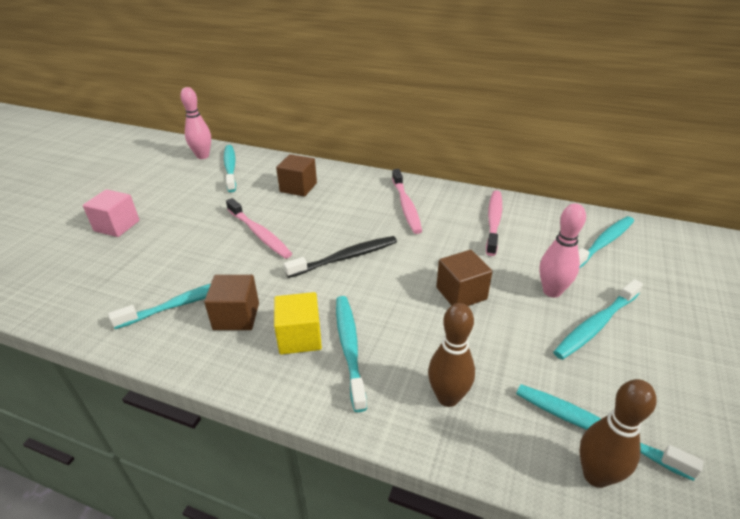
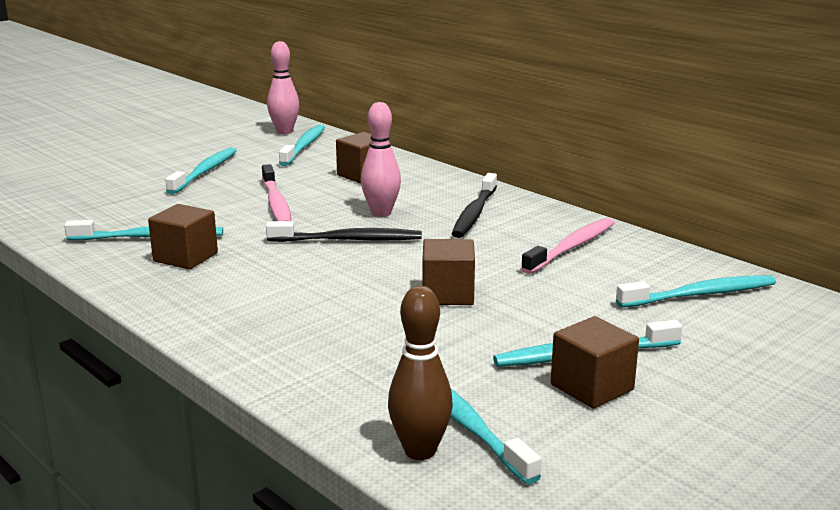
camera: 25 degrees right, 15 degrees down
pink cube [83,189,140,237] -> none
yellow cube [274,292,322,355] -> none
turquoise toothbrush [336,296,367,412] -> turquoise toothbrush moved to [165,147,237,194]
pink toothbrush [392,169,422,234] -> black toothbrush [452,173,497,238]
brown bowling pin [428,303,475,407] -> none
pink bowling pin [539,203,586,298] -> pink bowling pin moved to [361,102,401,217]
none -> brown cube [551,316,639,409]

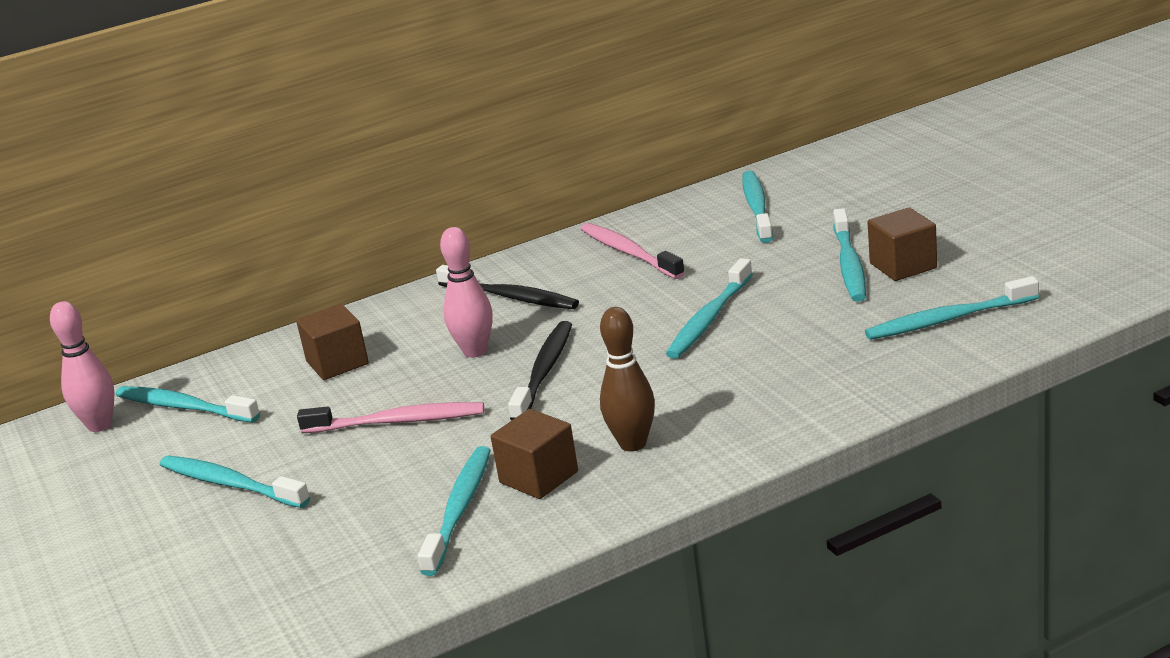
camera: 70 degrees left, 5 degrees up
brown bowling pin [388,286,453,460] -> brown bowling pin moved to [600,307,655,452]
brown cube [422,239,475,305] -> turquoise toothbrush [666,258,753,359]

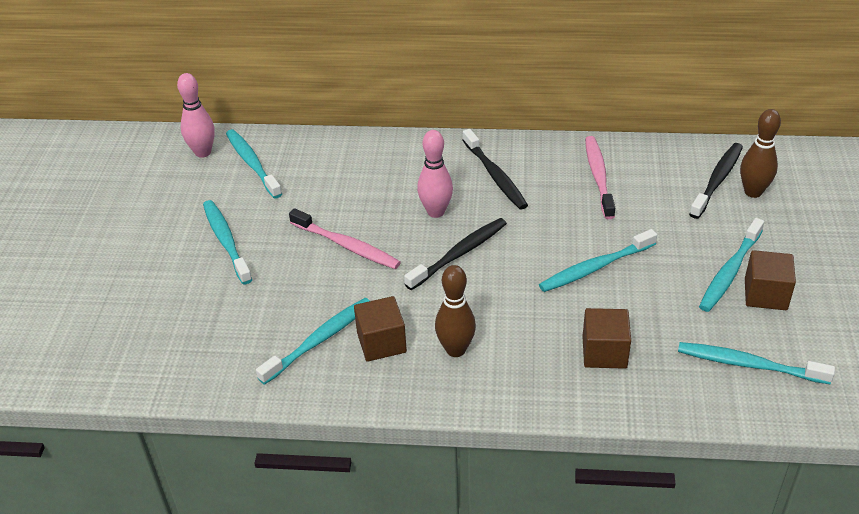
camera: 30 degrees right, 15 degrees up
brown cube [296,304,369,380] -> brown cube moved to [582,308,631,369]
turquoise toothbrush [742,170,773,243] -> black toothbrush [689,143,743,219]
none -> brown bowling pin [740,109,781,198]

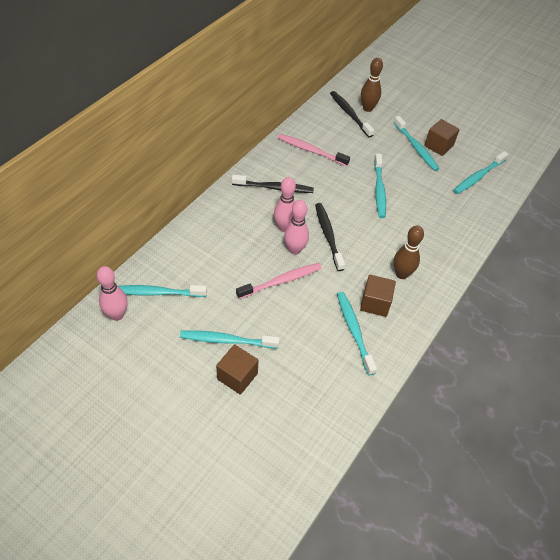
camera: 65 degrees left, 10 degrees up
brown cube [582,308,631,369] -> brown cube moved to [216,344,258,395]
none -> pink bowling pin [284,200,309,255]

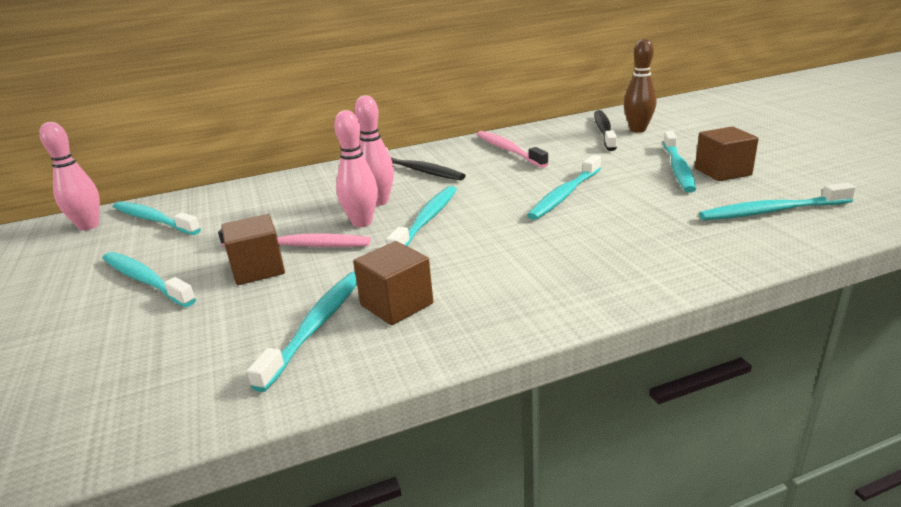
camera: 40 degrees right, 25 degrees down
brown cube [216,344,258,395] -> brown cube moved to [221,214,285,285]
black toothbrush [315,203,345,271] -> turquoise toothbrush [386,186,457,246]
brown bowling pin [394,225,424,279] -> none

